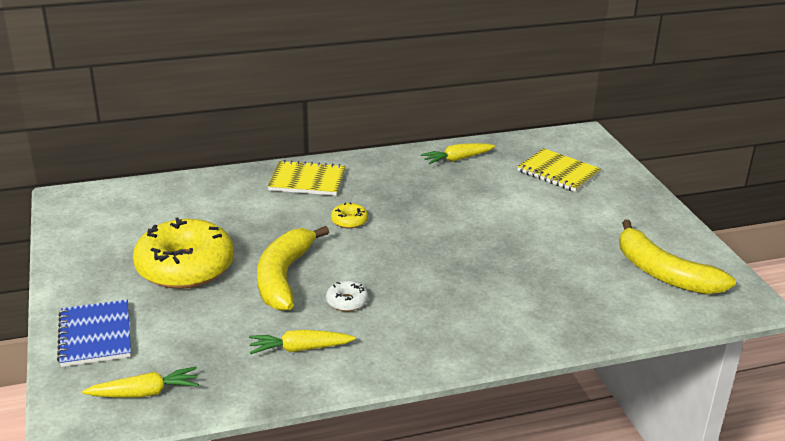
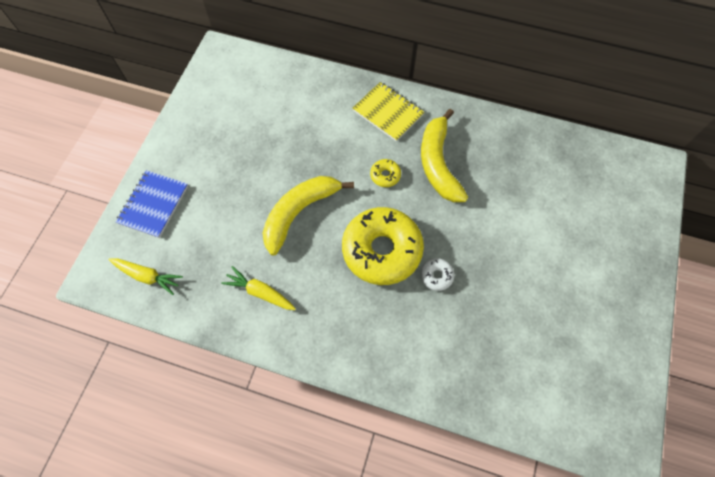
camera: 35 degrees right, 35 degrees up
yellow donut [133,217,234,289] -> yellow donut moved to [342,207,424,285]
white donut [326,281,368,311] -> white donut moved to [421,258,454,291]
yellow carrot [421,143,495,164] -> none
yellow notebook [517,148,601,192] -> none
yellow banana [620,220,736,295] -> yellow banana moved to [421,109,468,202]

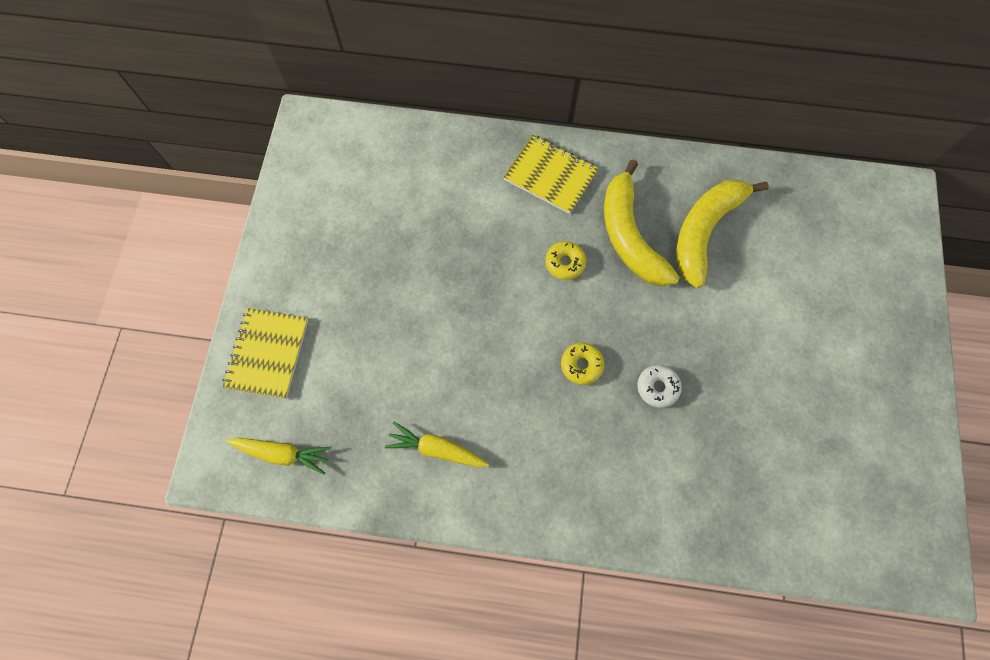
camera: 10 degrees left, 5 degrees up
blue notebook [116,170,188,238] -> yellow notebook [222,308,308,399]
yellow banana [262,176,354,256] -> yellow banana moved to [676,180,769,288]
yellow donut [342,207,424,285] -> yellow donut [561,343,604,385], size x0.41

